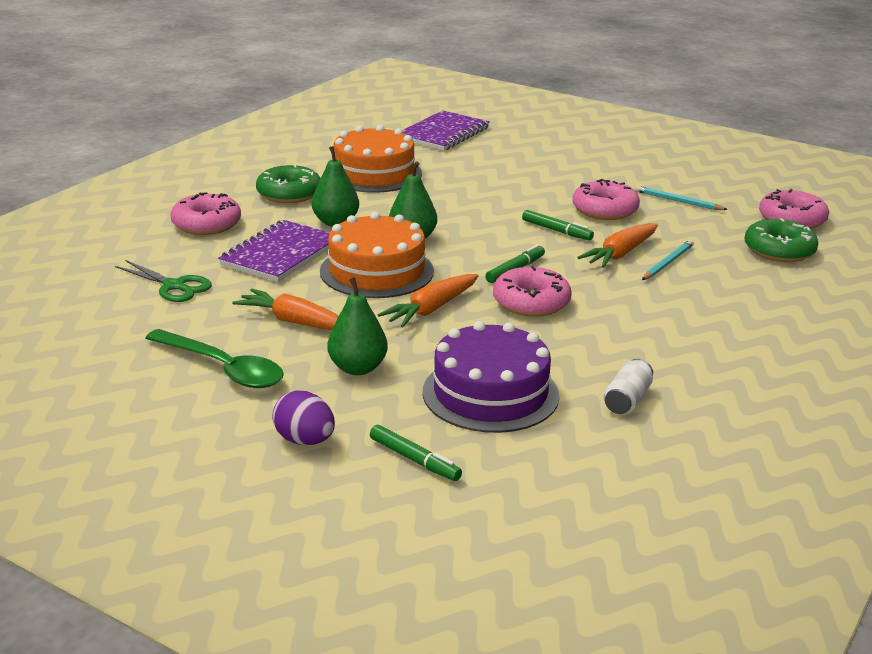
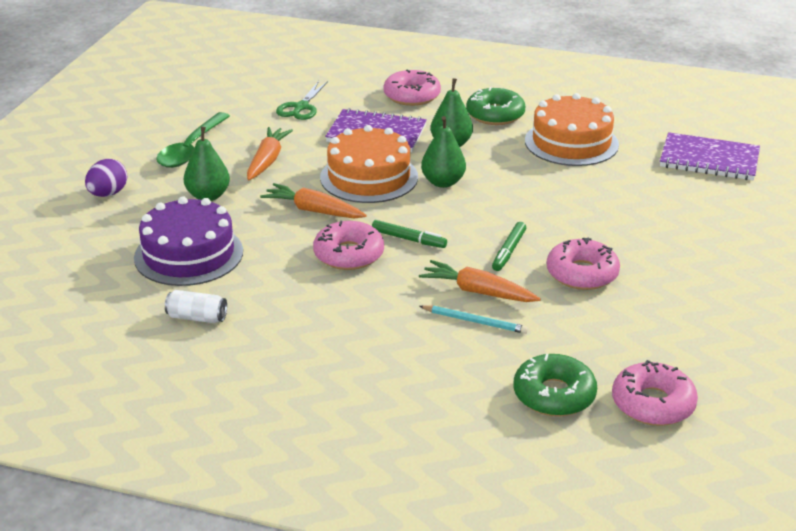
camera: 75 degrees right, 5 degrees up
green marker [370,425,462,481] -> none
turquoise pencil [635,186,728,210] -> none

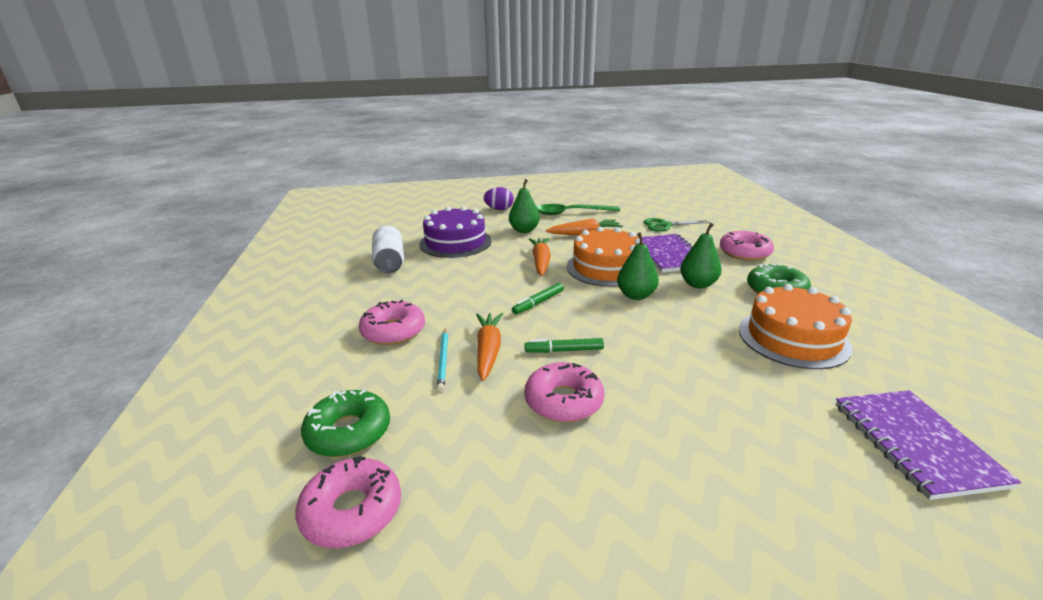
camera: 65 degrees right, 5 degrees down
white can [165,290,227,323] -> white can [372,226,404,273], size x1.60
pink donut [313,221,384,270] -> pink donut moved to [359,300,425,345]
green marker [372,220,447,248] -> green marker turned 45 degrees clockwise [512,283,564,314]

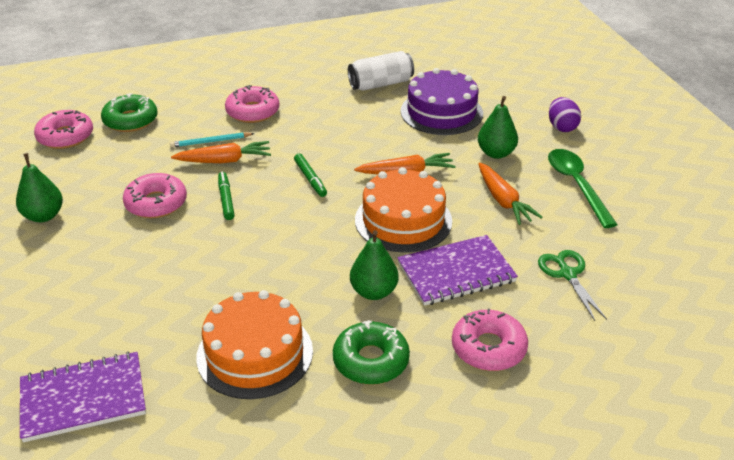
camera: 80 degrees right, 10 degrees up
green marker [512,283,564,314] -> green marker turned 150 degrees counterclockwise [294,153,327,197]
green pear [617,232,659,300] -> green pear moved to [16,153,63,222]

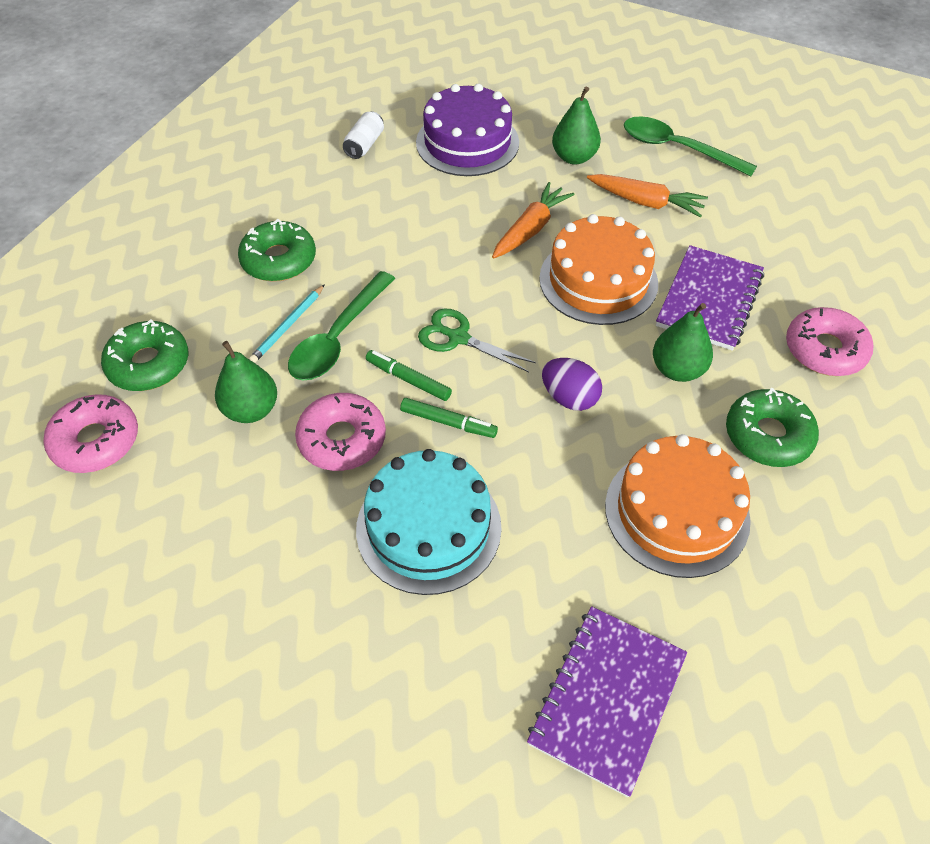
camera: 45 degrees left, 15 degrees up
green pear [16,153,63,222] -> green pear moved to [215,341,277,423]
orange carrot [171,141,271,163] -> green spoon [288,271,395,380]
pink donut [225,85,279,123] -> green donut [238,219,316,282]
green marker [294,153,327,197] -> green marker moved to [400,398,498,438]
white can [348,51,414,91] -> white can [343,111,384,159], size x0.63
green scissors [538,250,607,321] -> green scissors moved to [418,308,536,372]
purple egg [549,97,581,132] -> purple egg moved to [542,358,602,411]
none -> turquoise cake [356,449,502,595]

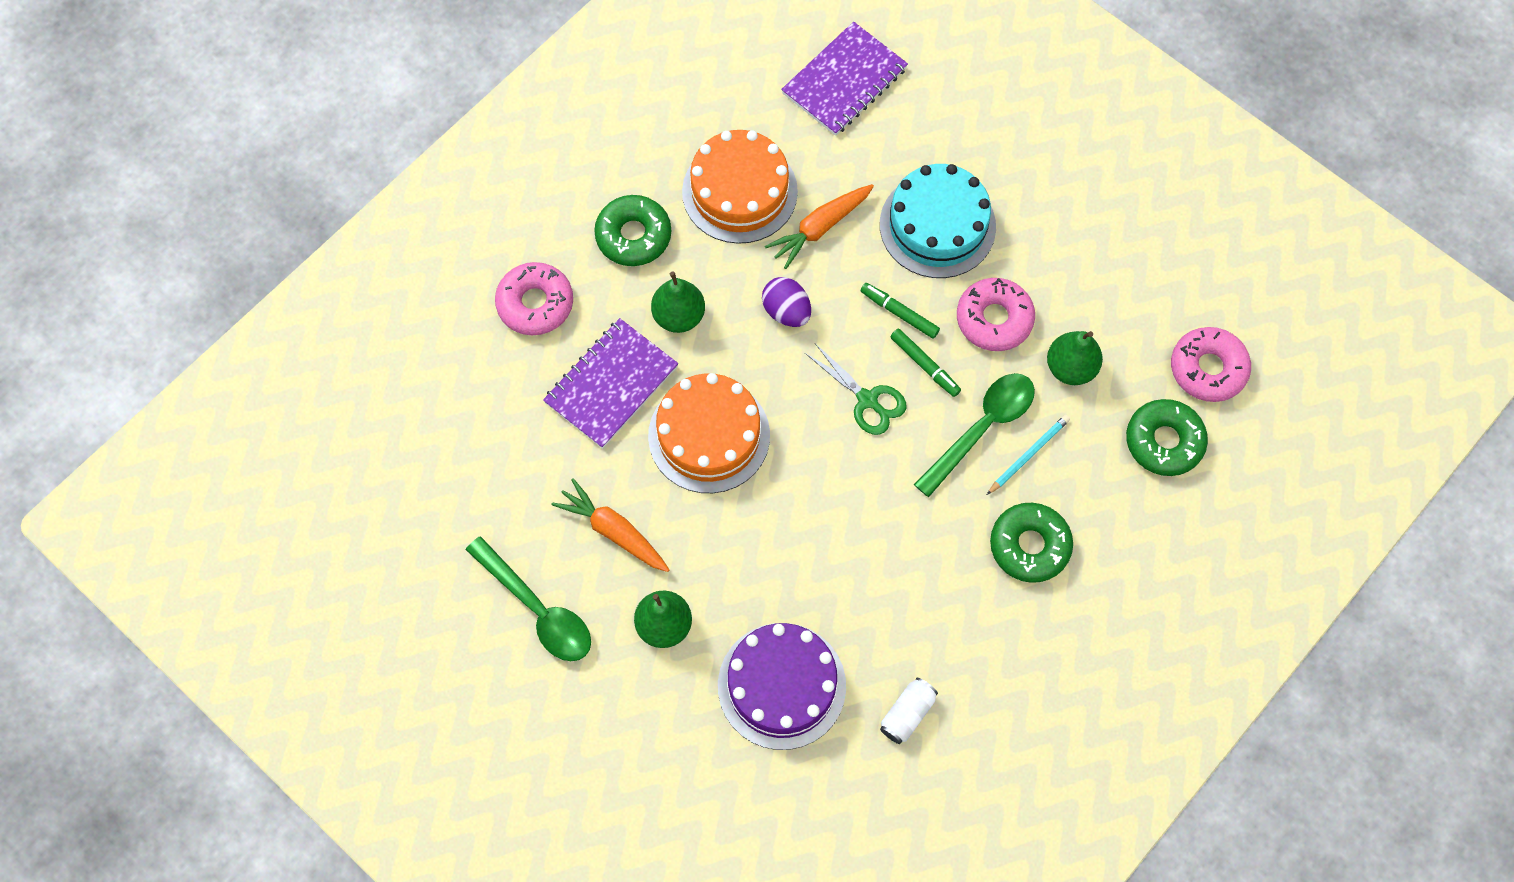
camera: 165 degrees left, 15 degrees up
orange carrot [492,182,575,259] -> orange carrot moved to [765,184,874,269]

